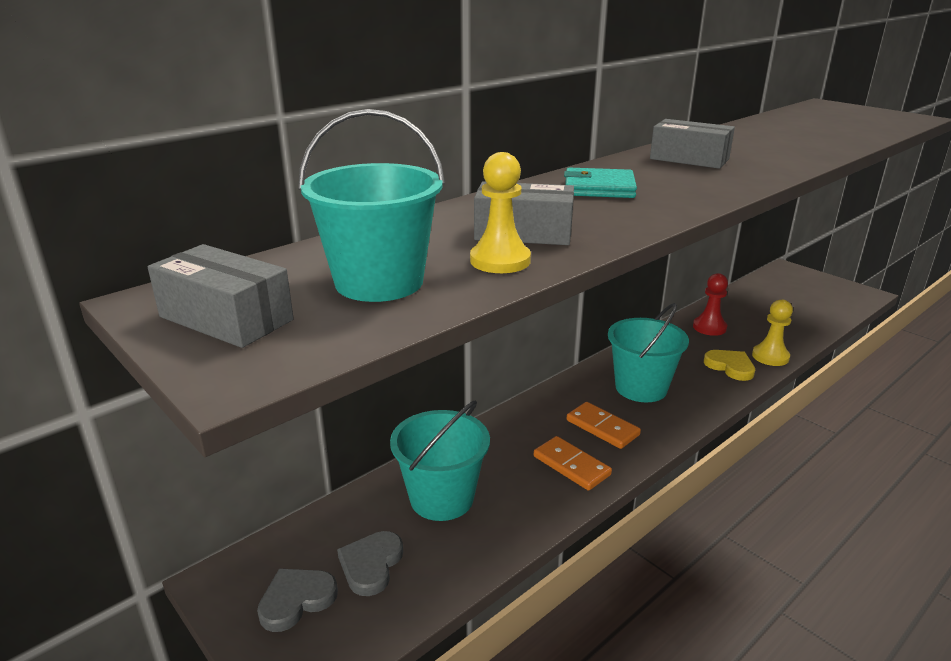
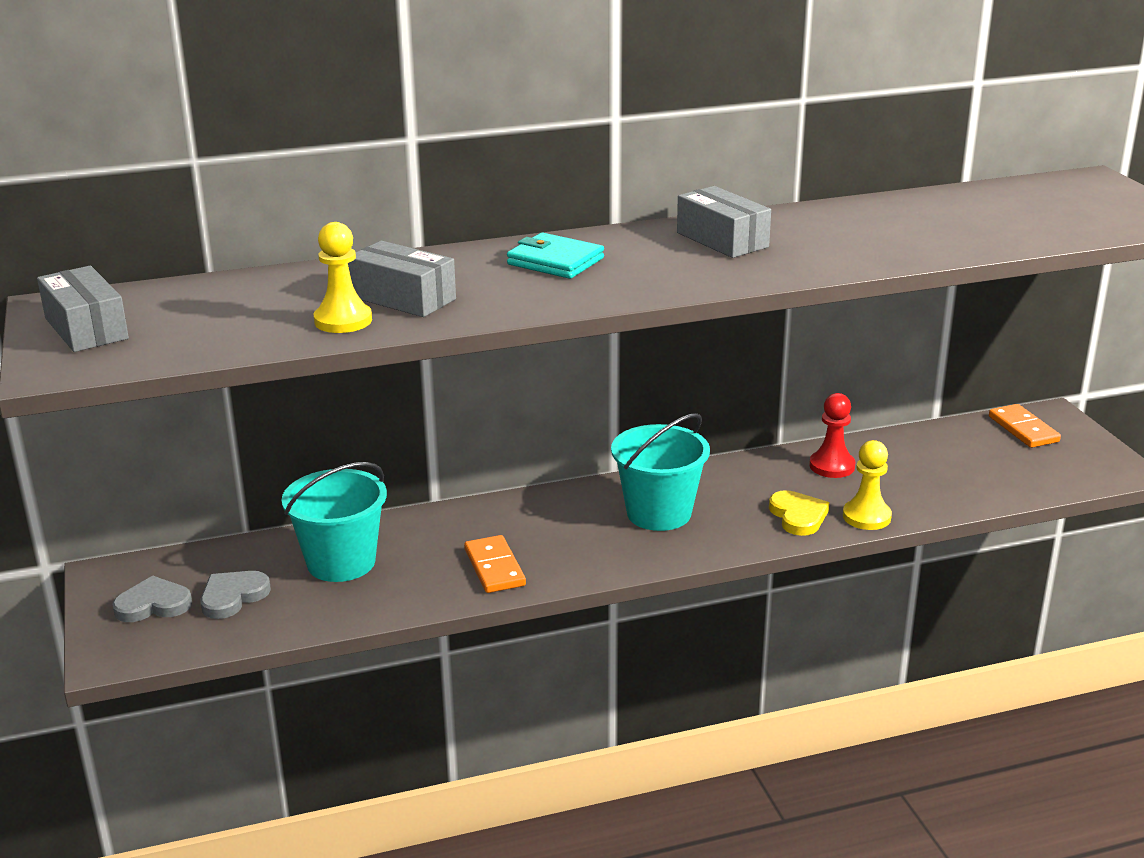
camera: 25 degrees right, 0 degrees up
turquoise bucket [298,109,445,302] -> none
orange domino [567,402,641,449] -> orange domino moved to [989,404,1061,448]

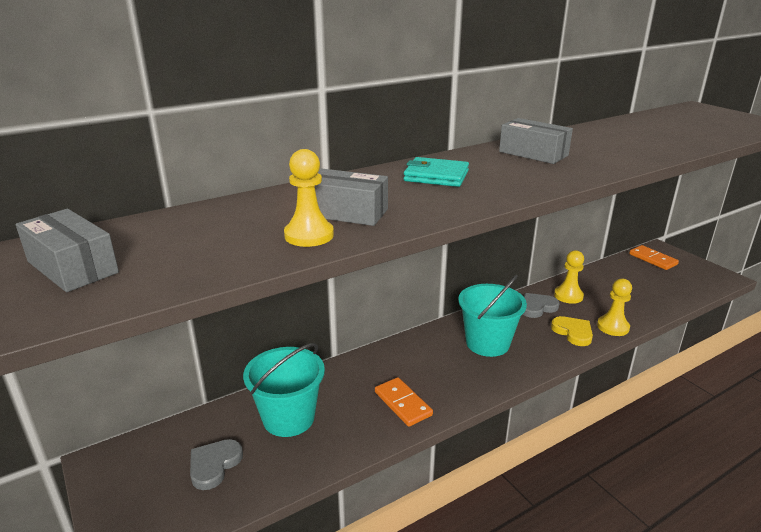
camera: 15 degrees left, 0 degrees up
grey heart [112,576,192,622] -> grey heart moved to [523,293,560,318]
red pawn [809,393,855,478] -> yellow pawn [554,250,584,304]

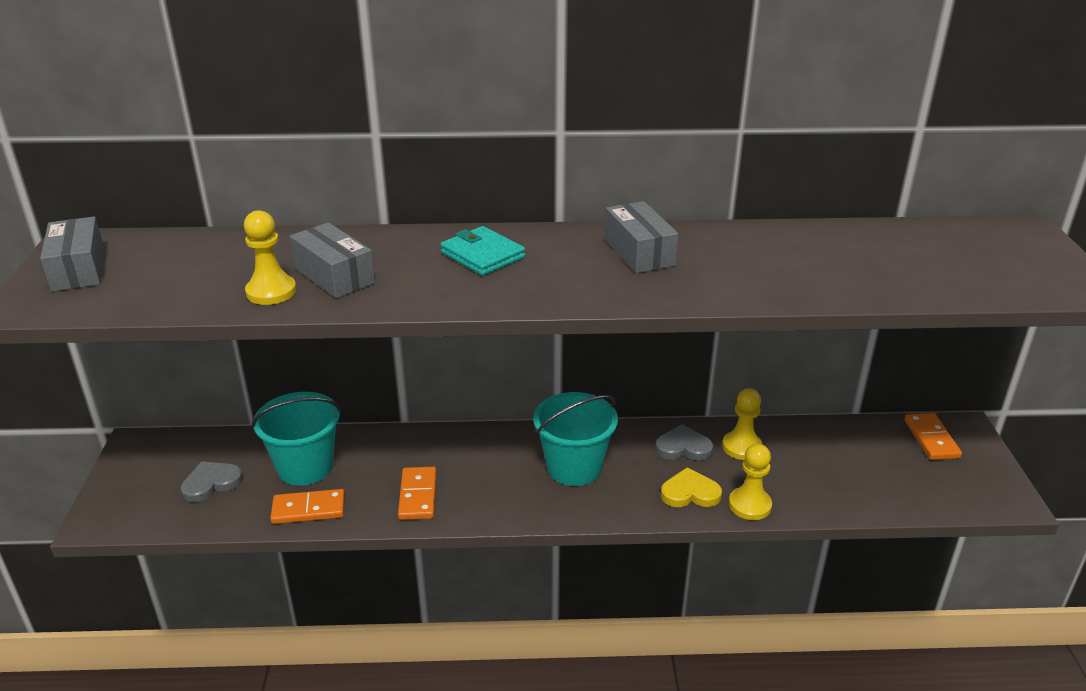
camera: 30 degrees right, 5 degrees up
yellow heart [551,316,593,346] -> yellow heart turned 90 degrees counterclockwise [661,468,722,507]
none -> orange domino [270,489,345,524]

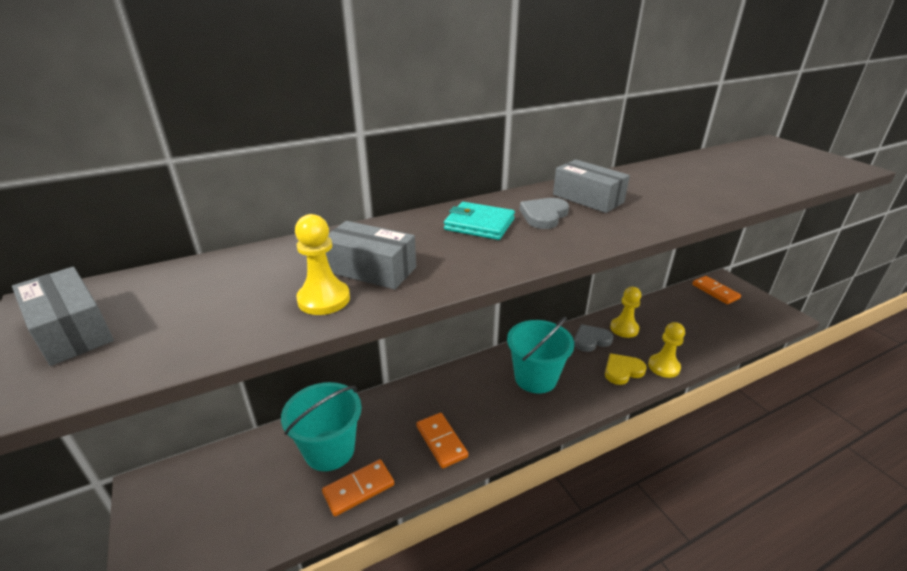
camera: 25 degrees left, 0 degrees up
grey heart [181,461,243,502] -> grey heart moved to [519,198,569,229]

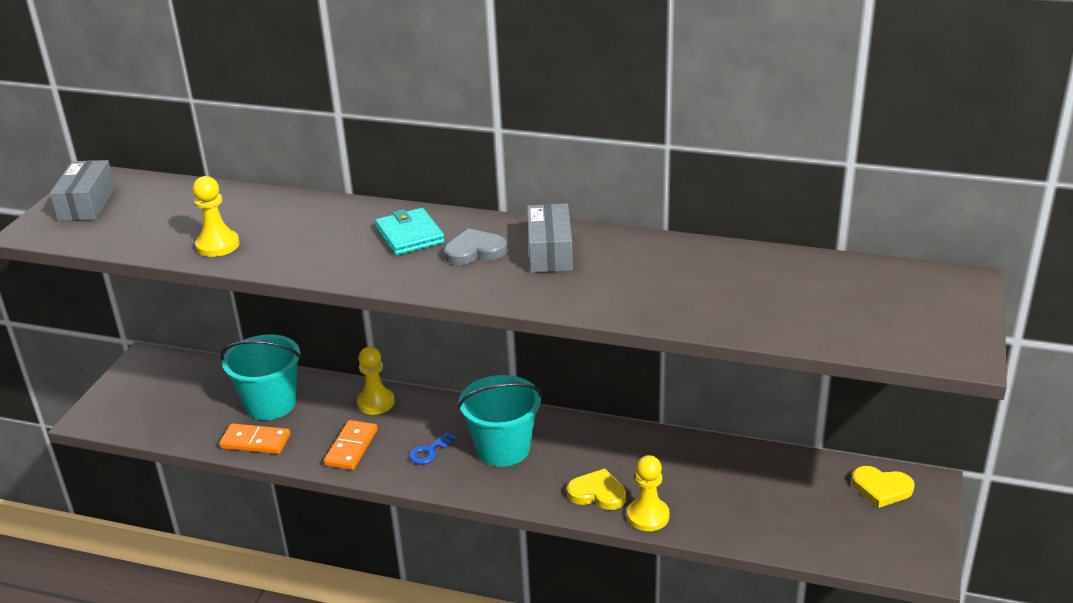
camera: 45 degrees right, 0 degrees up
grey box [326,221,416,289] -> none
grey heart [574,324,613,352] -> none
yellow pawn [610,287,641,338] -> yellow pawn moved to [357,347,395,415]
orange domino [692,276,741,304] -> yellow heart [852,466,915,508]
none -> blue key [409,432,456,464]

